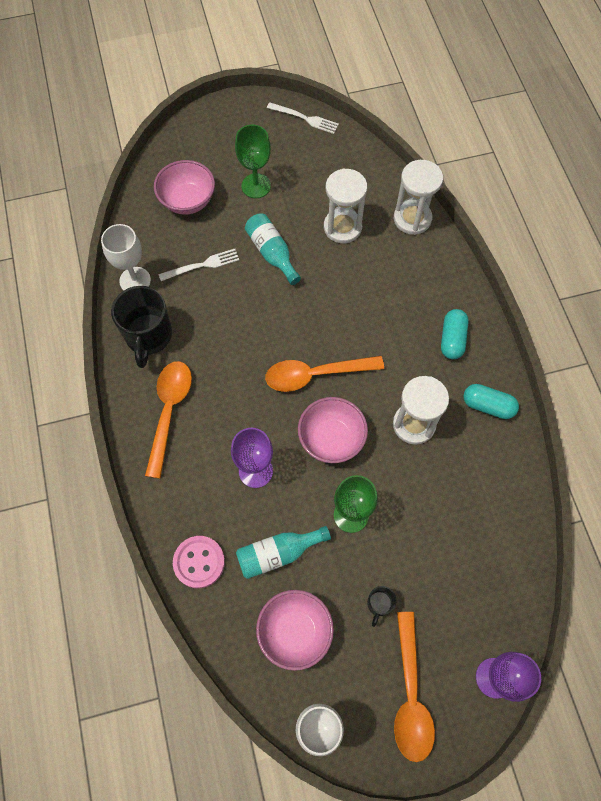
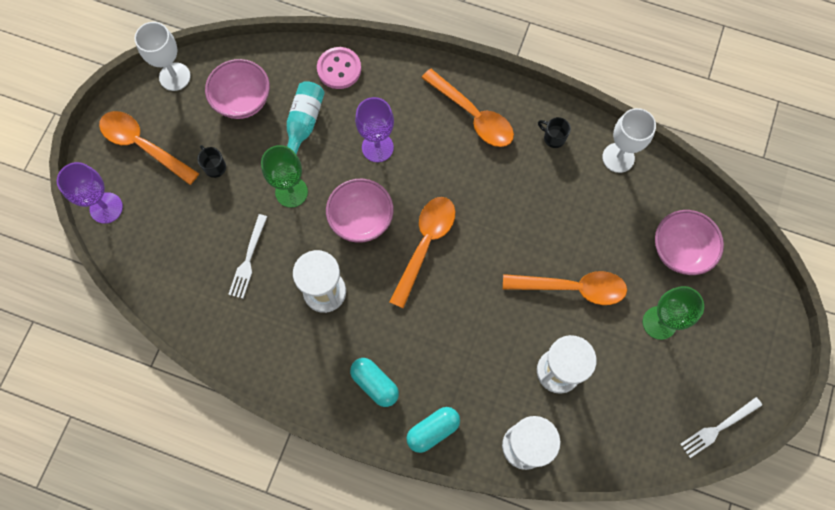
camera: 125 degrees right, 5 degrees up
black mug [111,286,172,368] -> black mug [538,117,571,148], size x0.46
white fork [159,249,239,281] -> white fork moved to [228,214,267,299]
turquoise bottle [245,214,301,285] -> orange spoon [503,271,627,305]
turquoise capsule [463,384,519,419] -> turquoise capsule moved to [406,407,460,453]

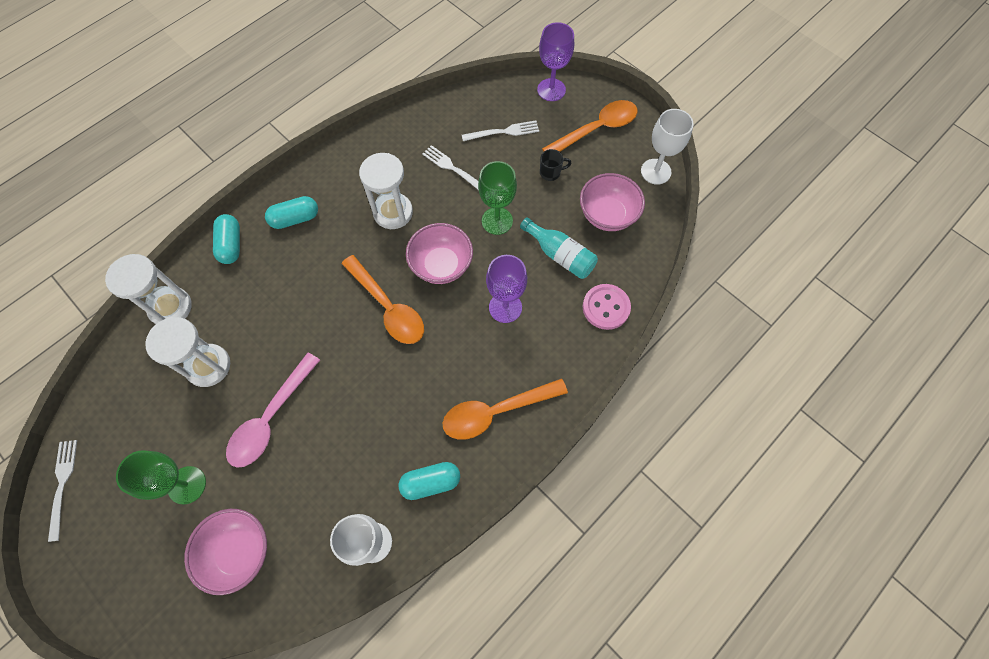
camera: 115 degrees right, 5 degrees down
orange spoon [503,271,627,305] -> pink spoon [226,353,320,468]
black mug [538,117,571,148] -> turquoise capsule [398,462,460,500]
none -> white fork [462,121,539,141]

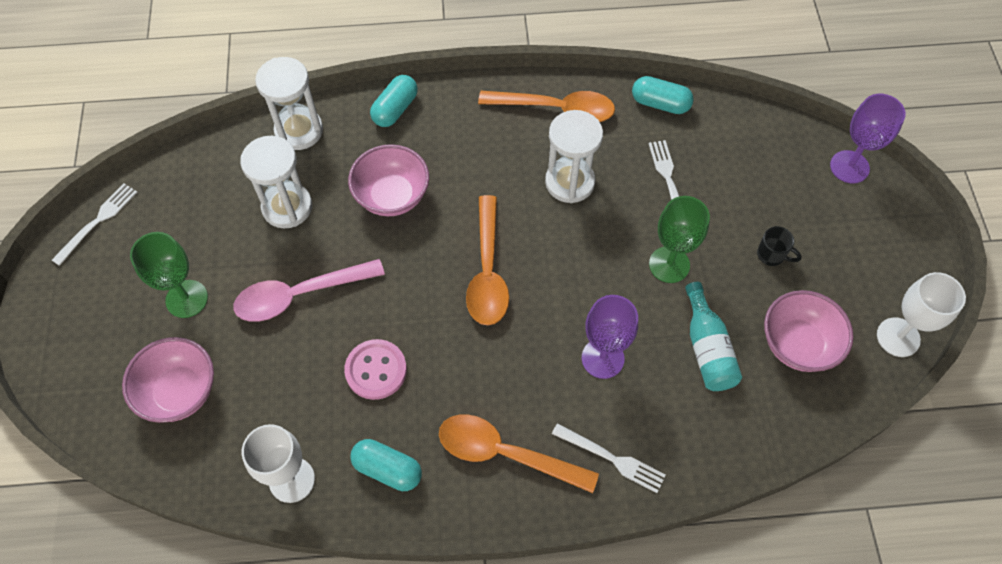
camera: 40 degrees right, 5 degrees down
turquoise capsule [265,196,318,229] -> turquoise capsule moved to [632,76,694,114]
pink bowl [406,223,473,284] -> pink bowl moved to [348,144,429,216]
white fork [462,121,539,141] -> white fork moved to [552,423,666,493]
orange spoon [542,100,637,152] -> orange spoon moved to [478,91,615,122]
pink button [583,284,631,330] -> pink button moved to [344,339,407,400]

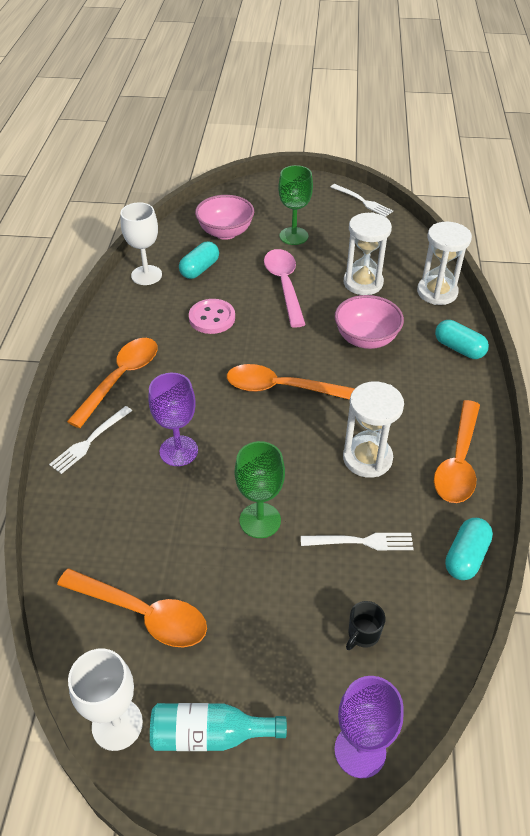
camera: 100 degrees right, 15 degrees down
turquoise capsule [350,439,422,491] -> turquoise capsule moved to [179,242,219,279]
turquoise bottle [685,282,742,391] -> turquoise bottle moved to [150,703,287,751]
black mug [757,226,802,266] -> black mug moved to [346,601,386,650]
pink bowl [764,290,854,372] -> orange spoon [57,569,207,647]

